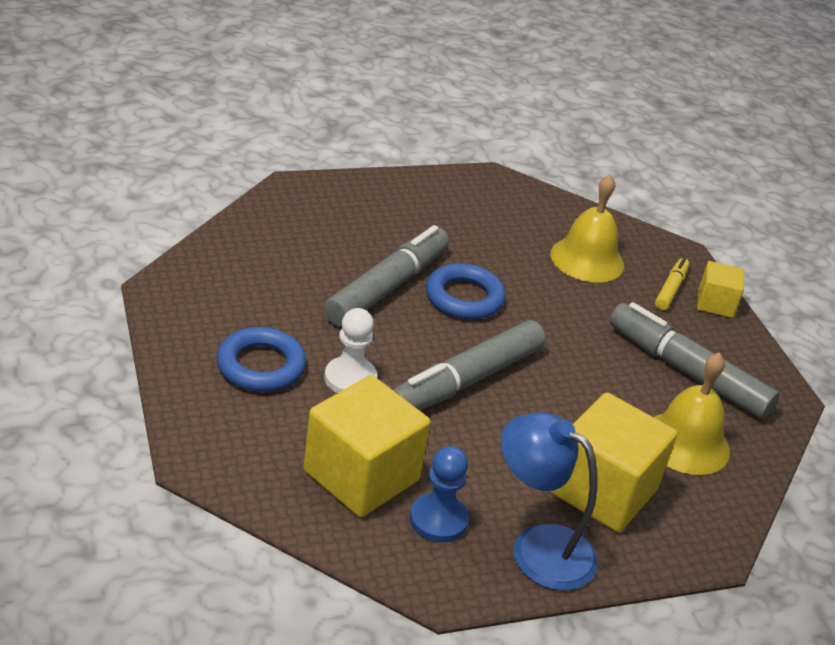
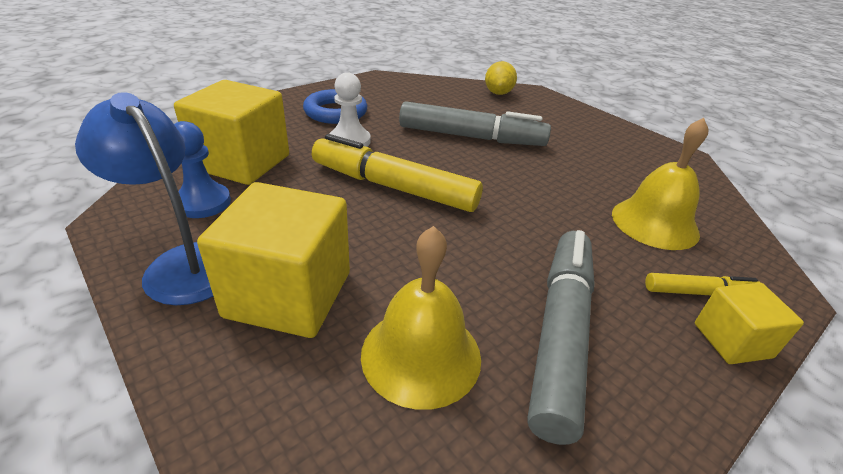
camera: 70 degrees right, 0 degrees up
grey marker [393,320,546,410] -> yellow marker [312,134,483,212]
blue ring [426,263,506,320] -> none
blue lamp [501,412,598,591] -> blue lamp turned 60 degrees counterclockwise [75,92,214,305]
none -> yellow lemon [485,61,517,95]

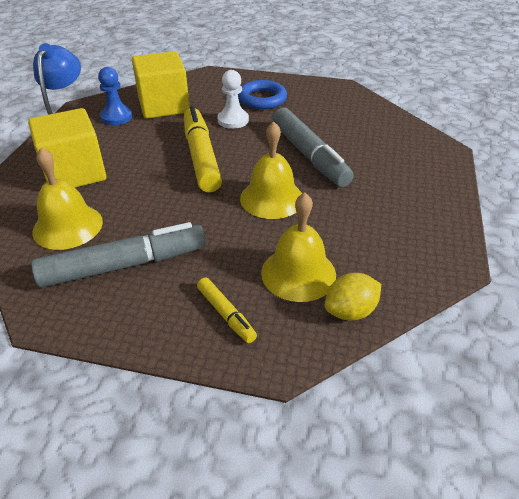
camera: 55 degrees right, 5 degrees up
yellow lemon [485,61,517,95] -> yellow lemon moved to [325,273,381,321]
yellow cube [695,283,804,364] -> none
none -> yellow bell [240,121,302,219]

